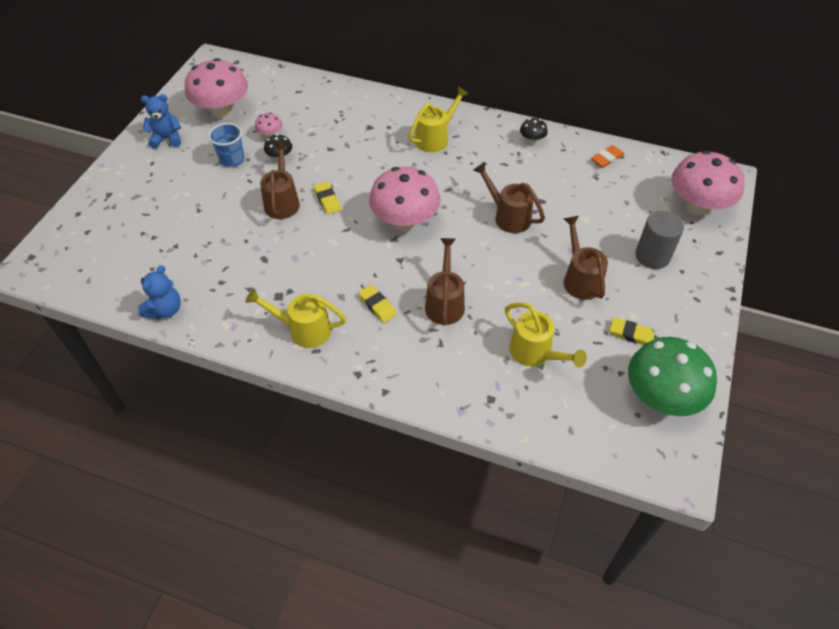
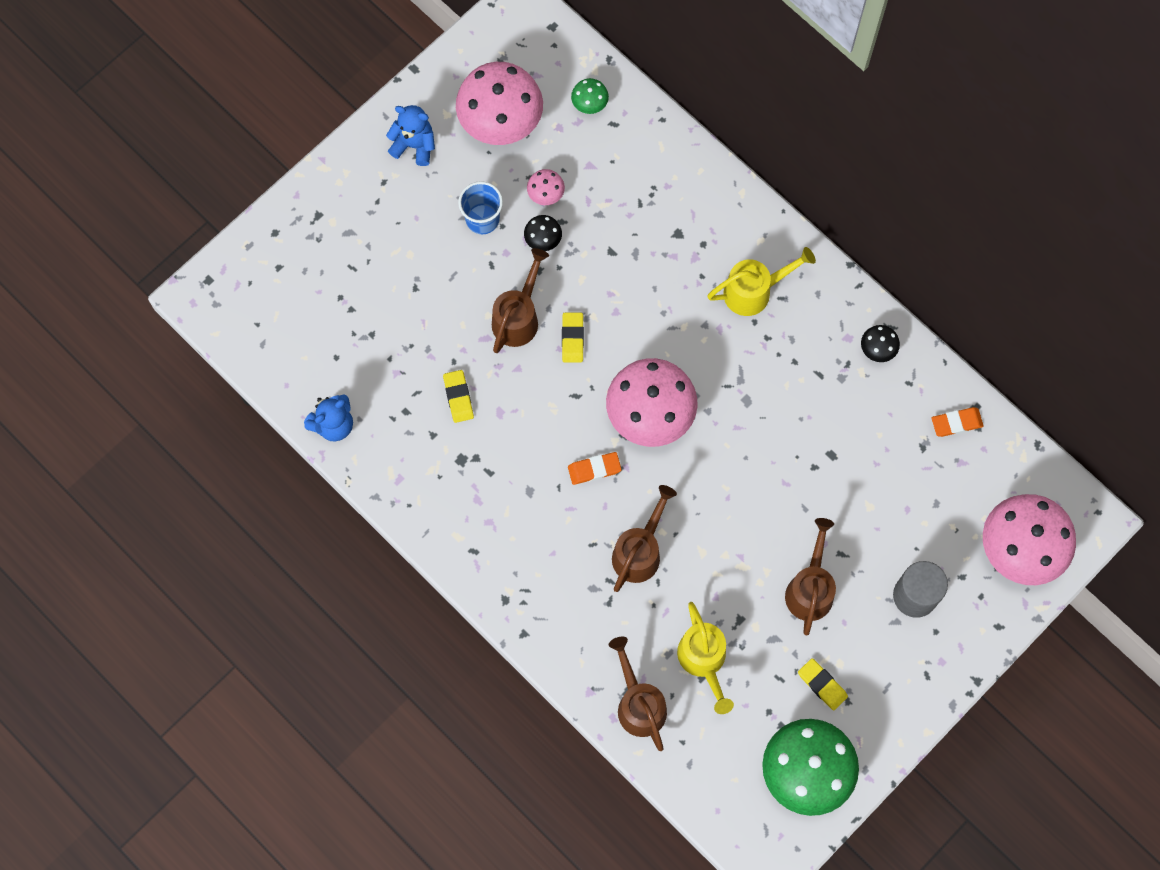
camera: 25 degrees right, 20 degrees up
yellow watering can [245,288,346,348] -> none
yellow eraser [358,285,397,323] -> yellow eraser moved to [443,370,474,423]
brown watering can [473,162,545,233] -> brown watering can moved to [609,637,667,751]
none -> orange eraser [568,452,621,485]
none -> green mushroom [571,78,609,114]

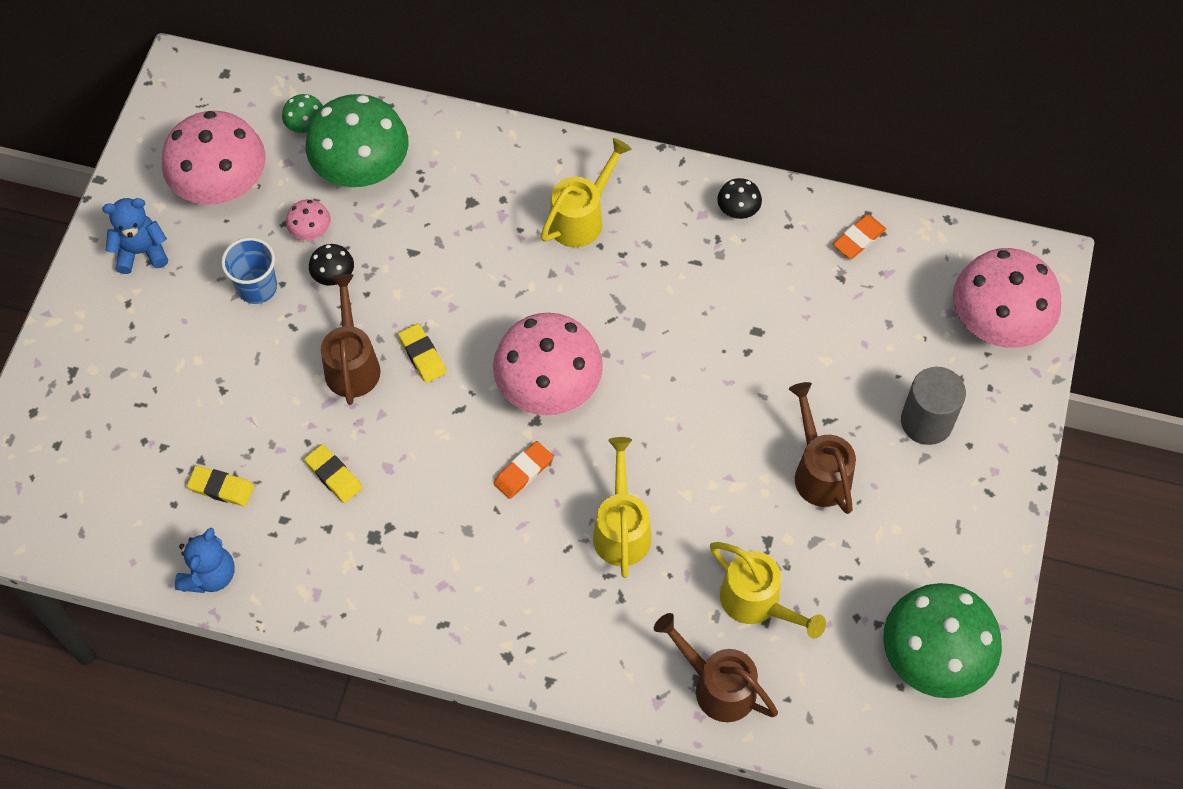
camera: 30 degrees left, 10 degrees down
brown watering can [612,485,677,592] -> yellow watering can [593,437,651,578]
yellow eraser [798,658,848,711] -> yellow eraser moved to [187,466,254,507]
none -> green mushroom [306,94,408,187]

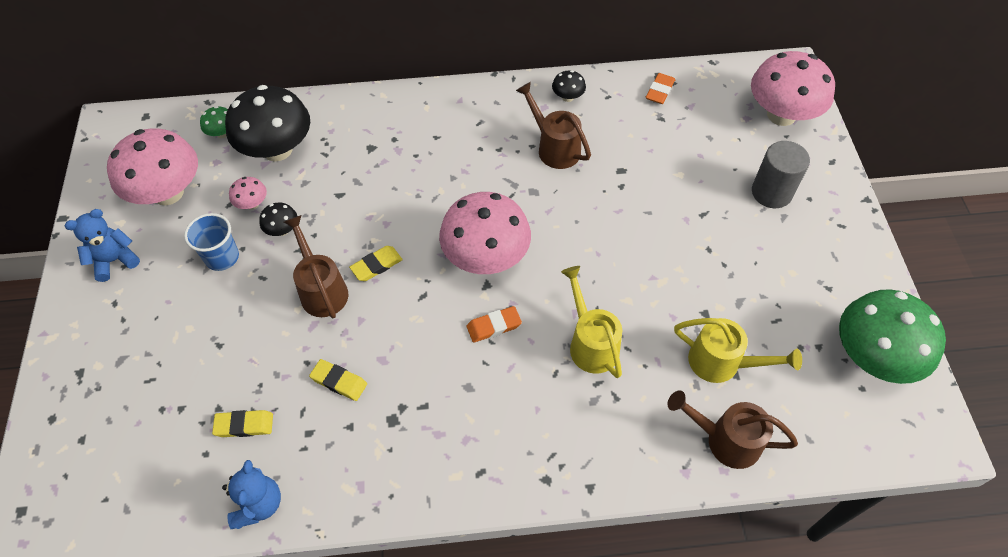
camera: 20 degrees left, 5 degrees down
green mushroom [306,94,408,187] -> black mushroom [225,85,310,161]
yellow eraser [398,324,446,383] -> yellow eraser turned 75 degrees counterclockwise [349,246,403,281]
orange eraser [493,441,553,499] -> orange eraser turned 45 degrees clockwise [467,306,522,343]
yellow watering can [540,138,632,247] -> none
brown watering can [789,382,856,514] -> brown watering can moved to [516,82,591,169]

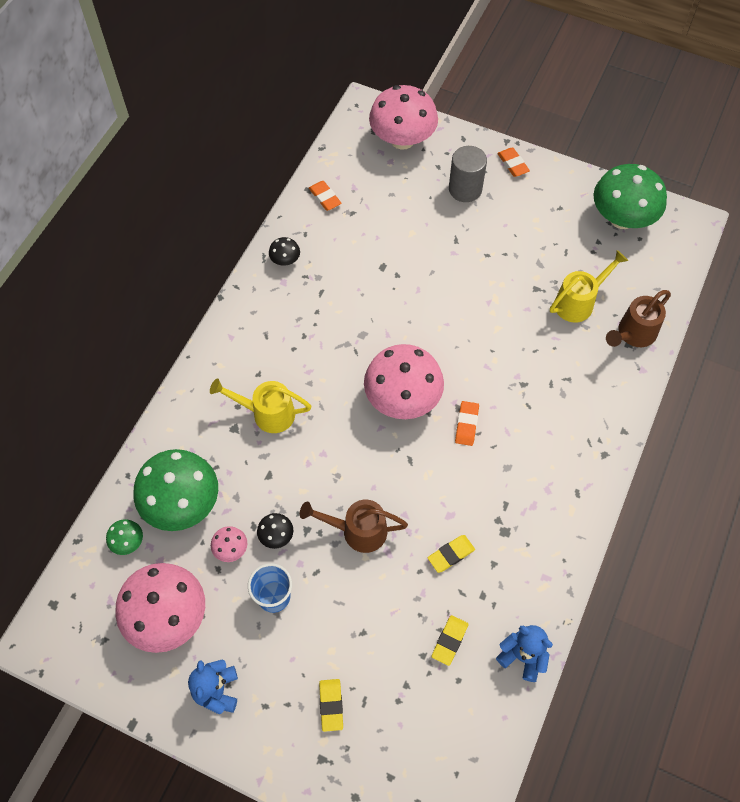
camera: 60 degrees left, 5 degrees up
black mushroom [225,85,310,161] -> green mushroom [134,449,218,531]
yellow eraser [349,246,403,281] -> yellow eraser moved to [319,679,343,732]
brown watering can [516,82,591,169] -> none
yellow watering can [561,266,622,378] -> yellow watering can moved to [210,378,311,433]
none -> orange eraser [497,147,530,177]

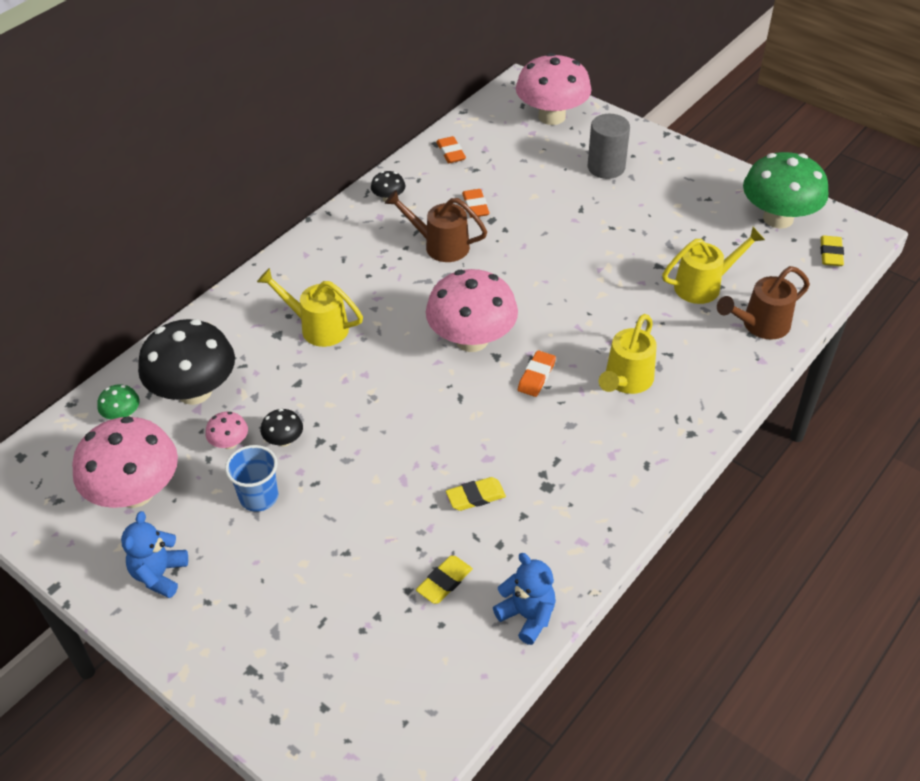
camera: 15 degrees right, 15 degrees down
green mushroom [134,449,218,531] -> black mushroom [138,319,235,405]
brown watering can [300,500,408,553] -> brown watering can moved to [385,190,487,262]
yellow eraser [319,679,343,732] -> yellow eraser moved to [820,235,844,266]
orange eraser [497,147,530,177] -> orange eraser moved to [462,189,490,218]
none -> yellow watering can [599,314,657,394]

